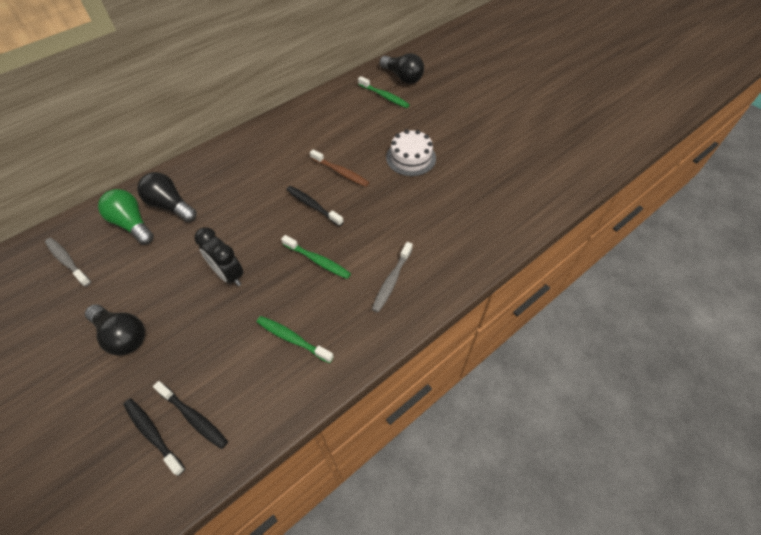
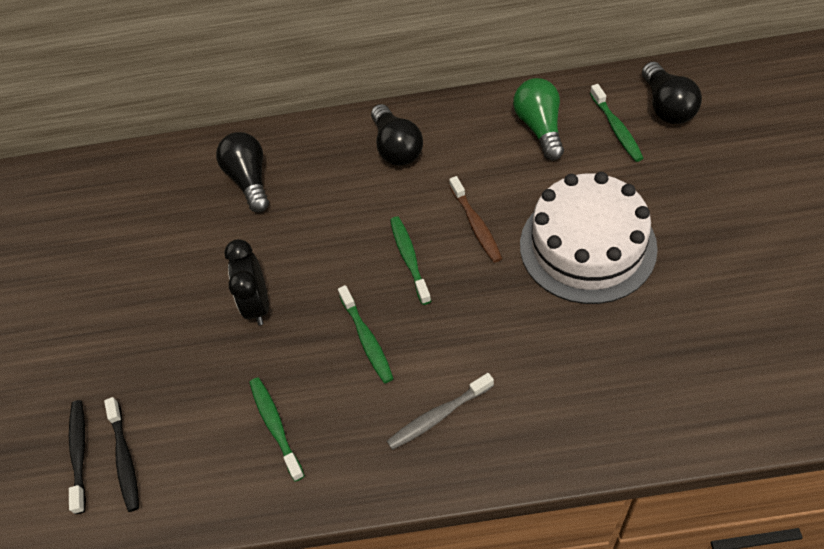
camera: 40 degrees right, 0 degrees up
grey toothbrush [45,238,91,287] -> none
black light bulb [85,304,145,356] -> black light bulb moved to [371,104,423,166]
green light bulb [98,189,154,245] -> green light bulb moved to [513,78,564,160]
black toothbrush [286,186,344,227] -> green toothbrush [390,216,431,305]
white cake [386,130,436,176] -> white cake [520,172,658,304], size x1.69

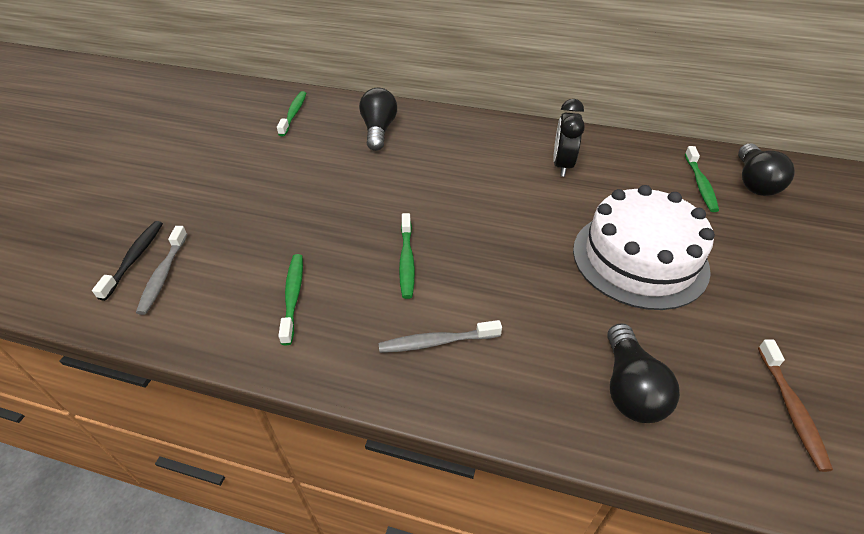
camera: 15 degrees right, 10 degrees down
black toothbrush [104,397,139,512] -> grey toothbrush [136,226,188,315]
black clock [224,239,269,325] -> black clock moved to [553,99,585,177]
black light bulb [371,104,423,166] -> black light bulb moved to [607,323,680,423]
green toothbrush [390,216,431,305] -> green toothbrush moved to [277,91,306,136]
brown toothbrush [449,176,502,263] -> brown toothbrush moved to [758,339,833,472]
green light bulb [513,78,564,160] -> none

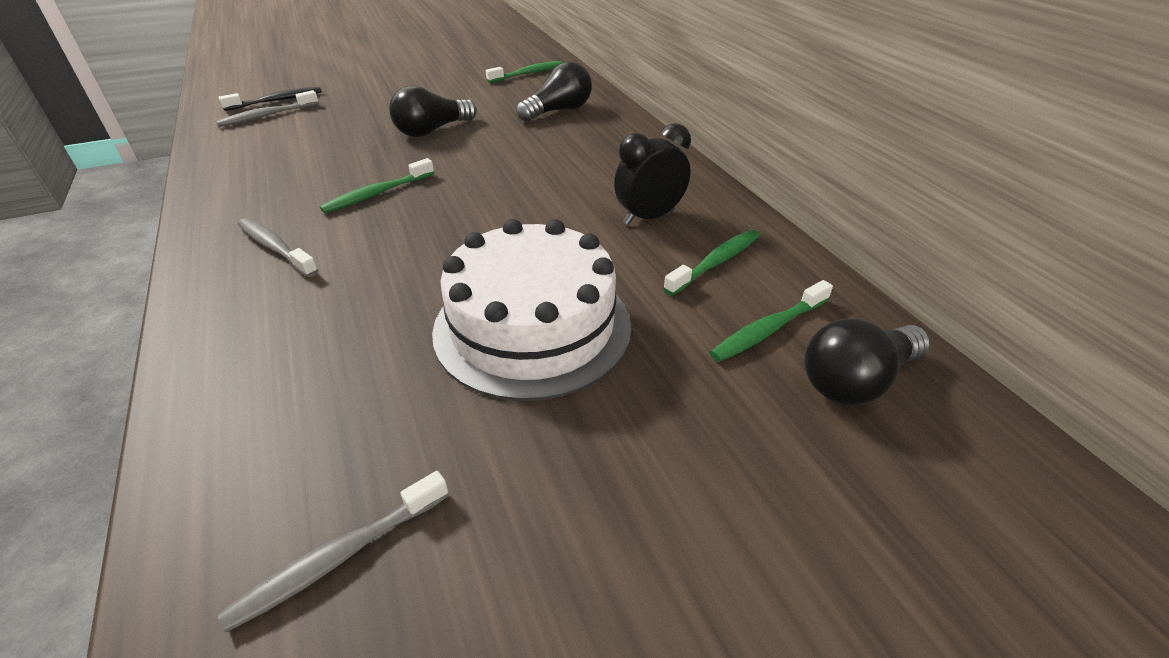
camera: 50 degrees right, 5 degrees down
green toothbrush [278,254,303,346] -> green toothbrush moved to [663,230,760,296]
black light bulb [607,323,680,423] -> black light bulb moved to [389,86,477,137]
brown toothbrush [758,339,833,472] -> grey toothbrush [218,471,449,633]

